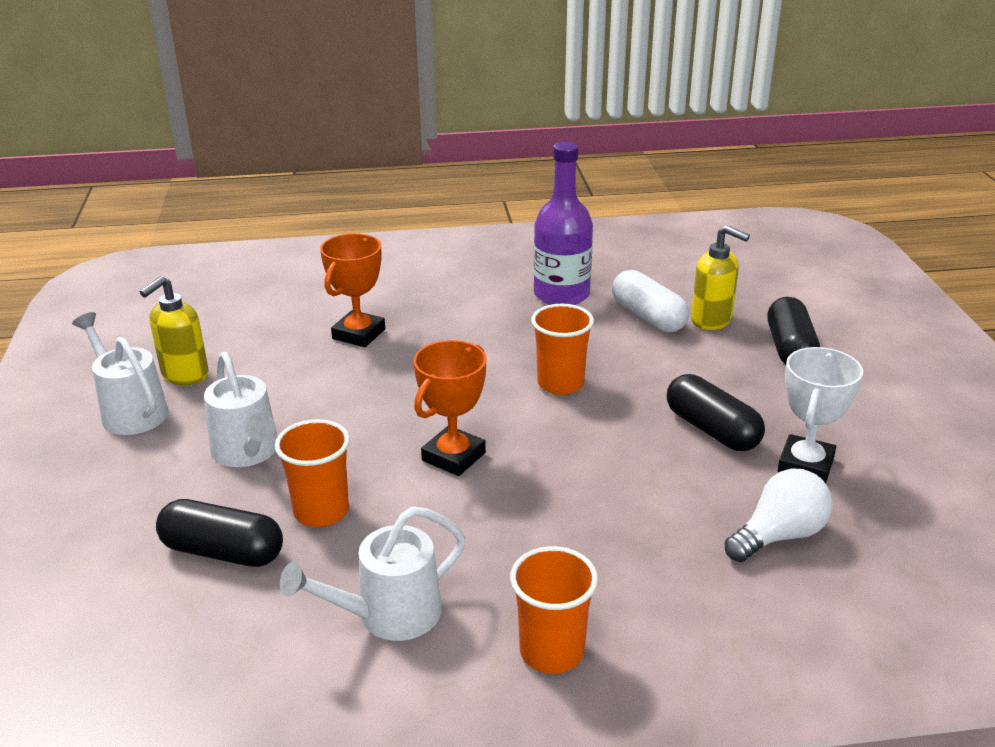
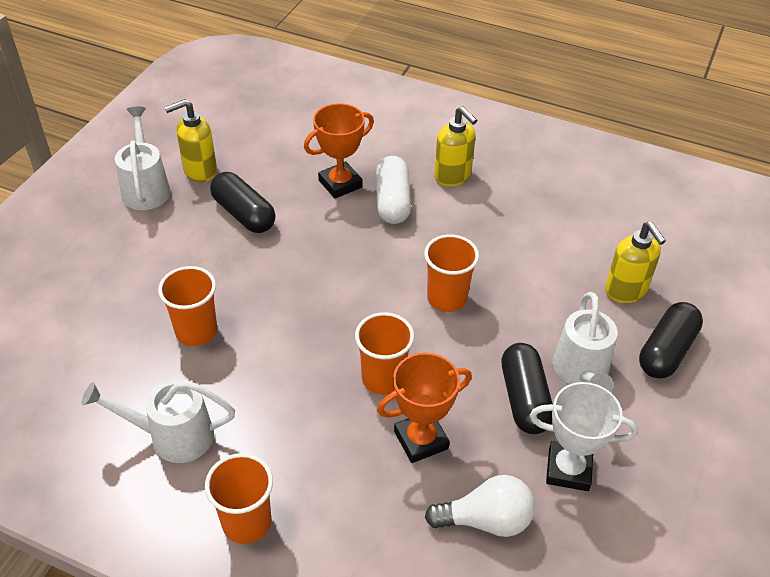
camera: 30 degrees right, 15 degrees up
black capsule [156,499,283,567] -> black capsule moved to [210,172,276,233]
white watering can [204,352,278,467] -> white watering can moved to [553,292,618,392]
orange trophy [413,340,487,476] -> orange trophy moved to [377,353,472,463]
purple bottle [534,142,593,305] -> none
white capsule [612,270,689,332] -> white capsule moved to [376,156,411,224]
white trophy [778,347,863,483] -> white trophy turned 45 degrees clockwise [530,382,638,491]
none -> orange cup [355,312,414,395]
none -> yellow soap dispenser [434,106,477,187]

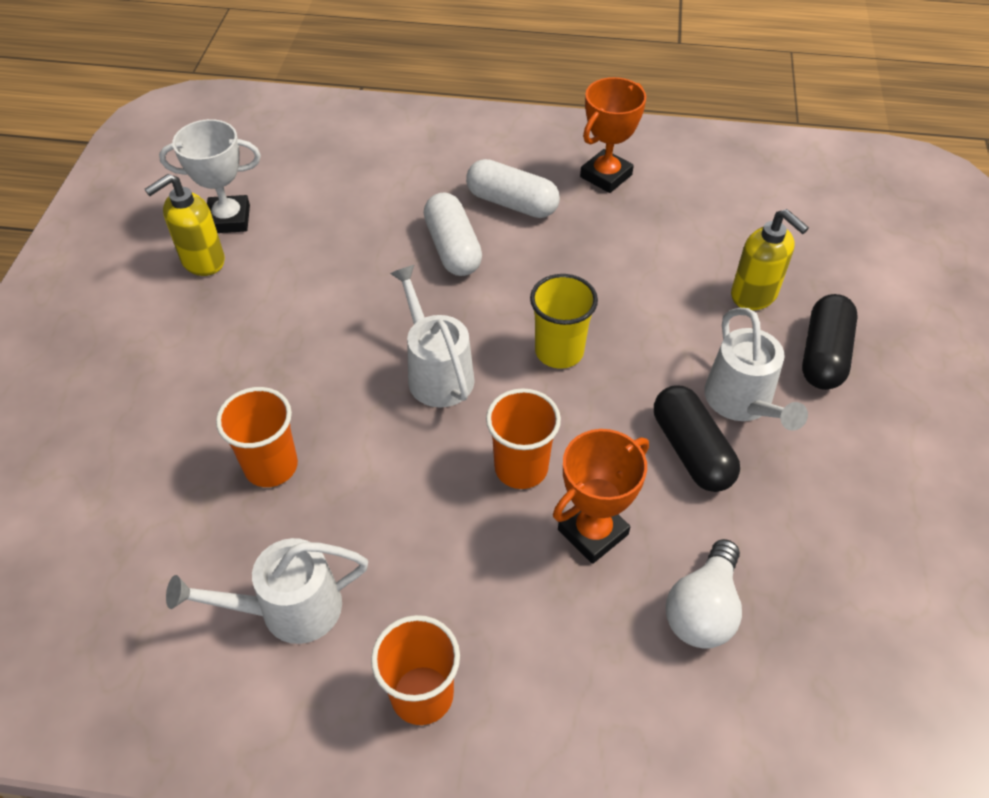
camera: 15 degrees left, 5 degrees up
white watering can [115,107,171,210] -> white watering can moved to [390,265,475,408]
black capsule [210,172,276,233] -> none
orange trophy [304,103,374,199] -> orange trophy moved to [580,77,646,193]
orange cup [424,234,479,312] -> yellow cup [530,274,598,369]
white light bulb [425,475,535,537] -> white light bulb turned 135 degrees clockwise [666,539,742,649]
yellow soap dispenser [434,106,477,187] -> white capsule [466,159,560,218]
white trophy [530,382,638,491] -> white trophy moved to [159,119,261,233]

